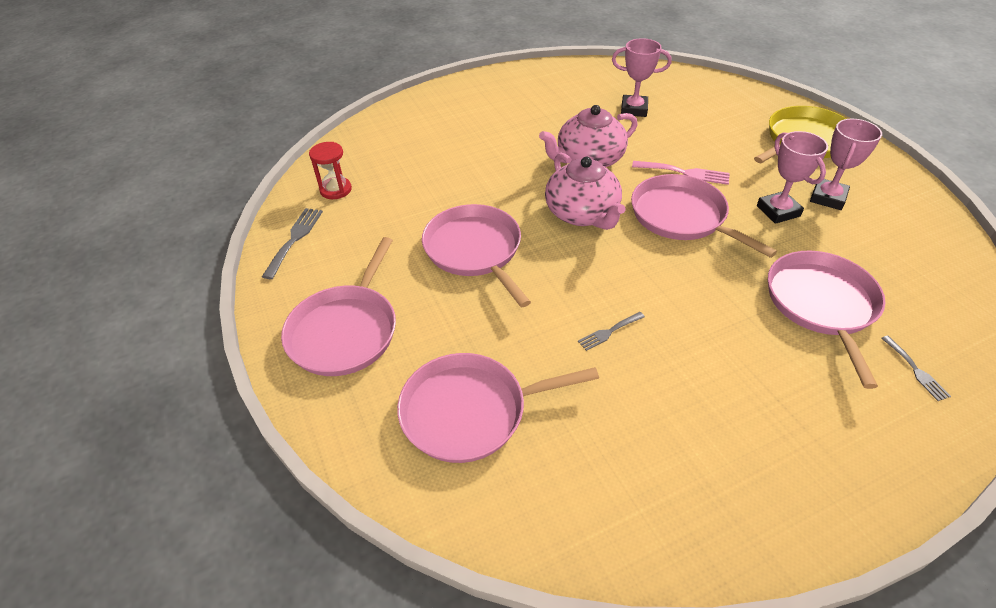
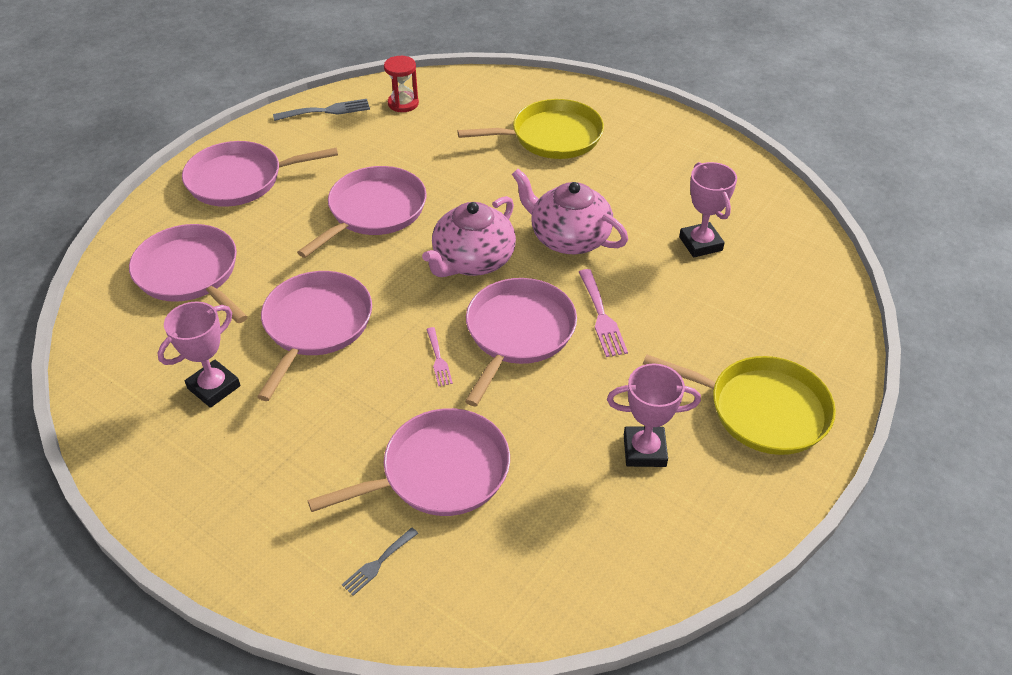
camera: 60 degrees right, 0 degrees up
grey fork [578,312,645,351] -> pink pan [257,271,372,401]
pink trophy [757,131,828,224] -> pink trophy moved to [158,301,240,408]
none -> pink fork [426,327,453,386]
none -> yellow pan [457,99,604,159]

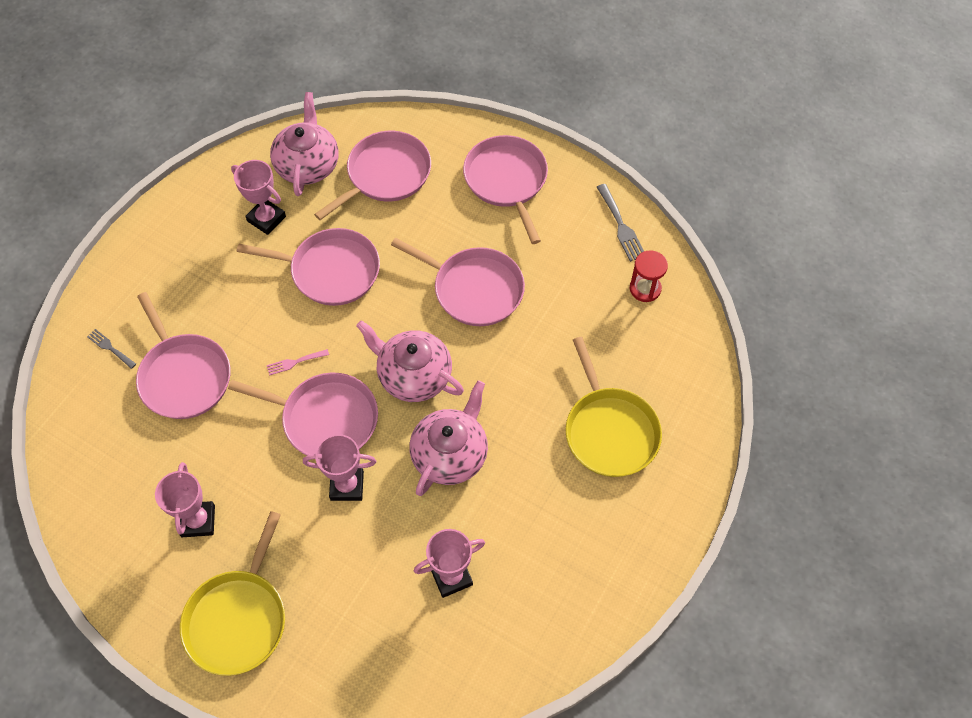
camera: 85 degrees right, 15 degrees up
pink fork [579,269,628,357] -> pink trophy [303,434,376,501]
none -> pink teapot [270,92,338,196]

